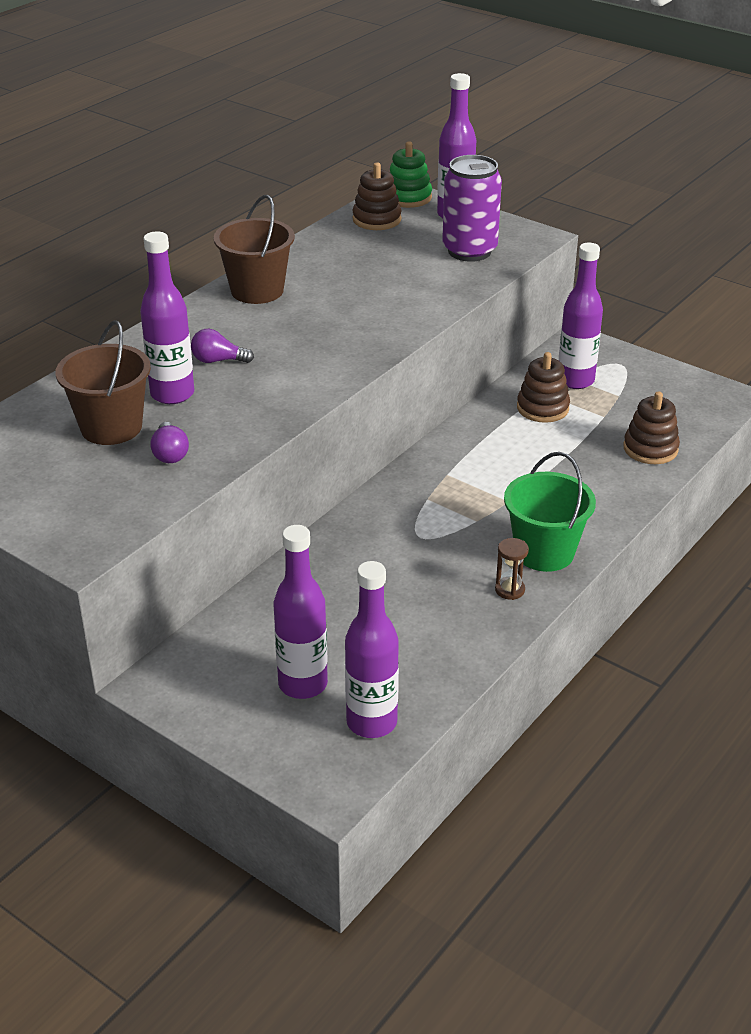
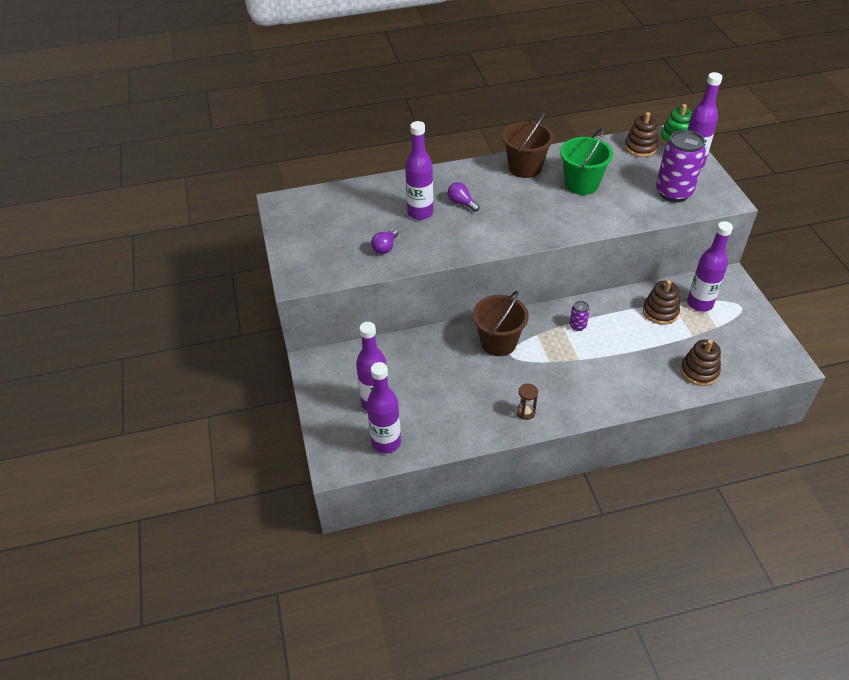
camera: 40 degrees right, 10 degrees up
brown bucket [55,320,151,445] -> brown bucket moved to [473,291,529,356]
green bucket [504,452,596,572] -> green bucket moved to [560,128,613,195]
none -> purple can [570,301,590,331]

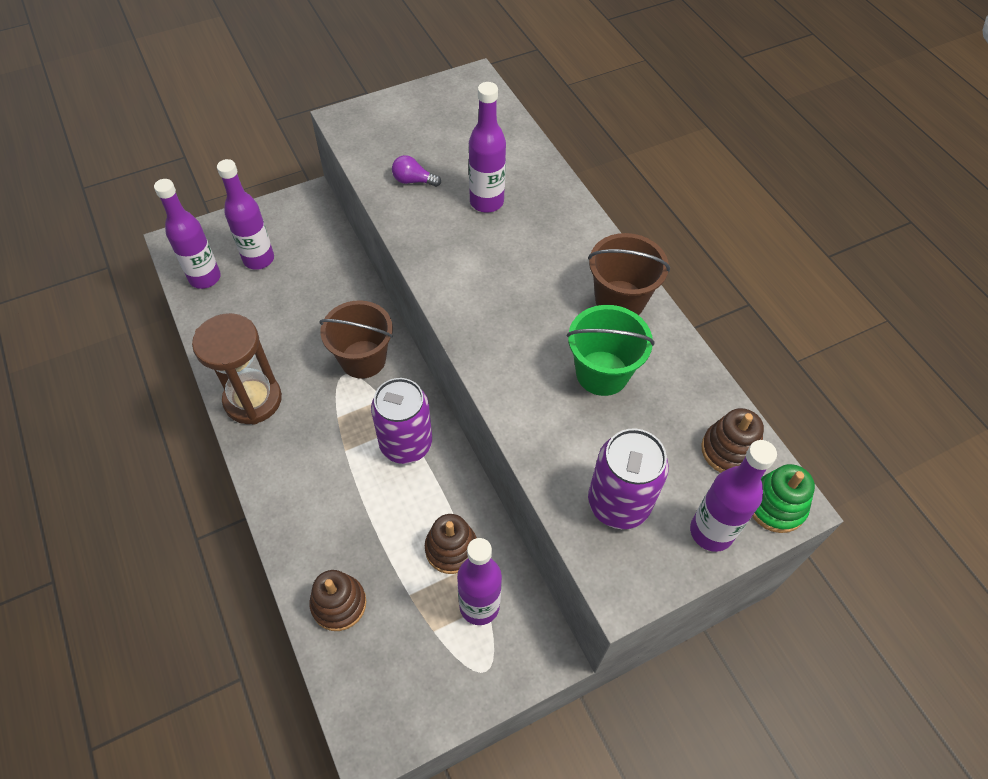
camera: 75 degrees right, 10 degrees up
purple light bulb [448,182,480,212] -> none
brown hourglass [517,383,538,420] -> brown hourglass [192,313,282,425], size x2.50
purple can [570,301,590,331] -> purple can [371,378,432,464], size x2.24

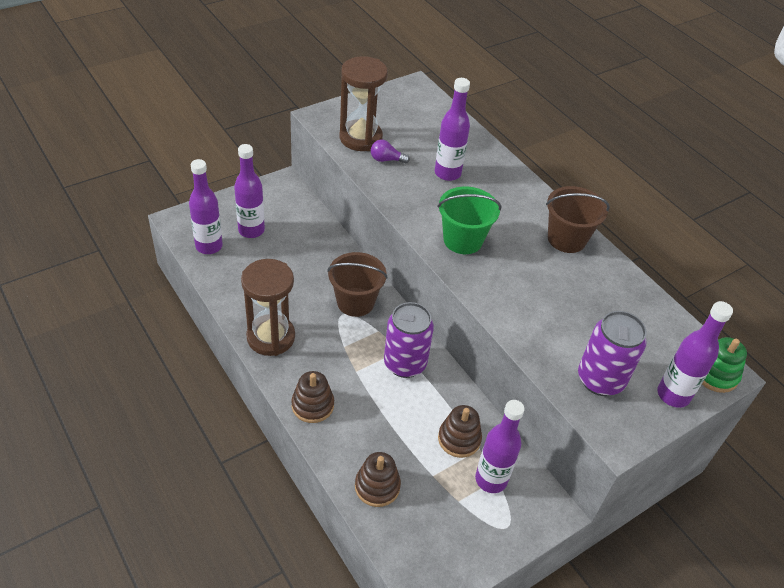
camera: 10 degrees left, 10 degrees down
green bucket [567,305,655,396] -> green bucket moved to [438,187,501,254]
brown stacking toy [701,408,764,473] -> brown stacking toy moved to [291,371,334,423]
none -> brown hourglass [339,56,388,151]

